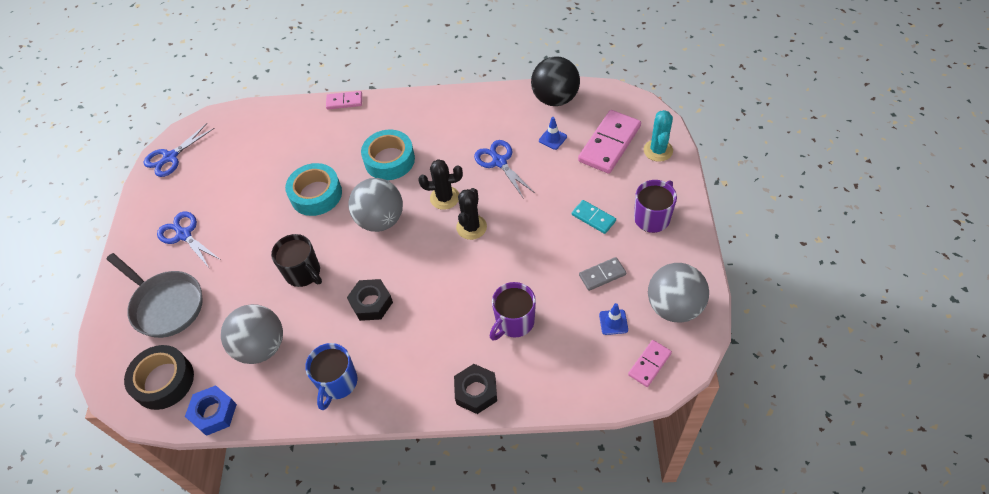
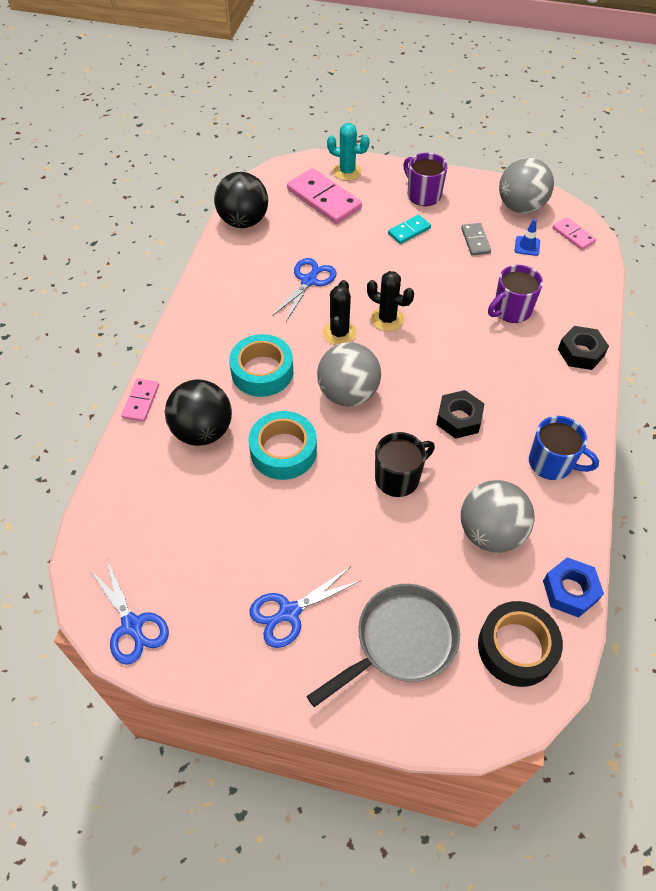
camera: 80 degrees left, 0 degrees up
blue scissors [474,140,535,199] -> blue scissors turned 135 degrees clockwise [273,258,337,321]
purple mug [490,282,536,340] -> purple mug turned 90 degrees clockwise [488,265,543,323]
blue traffic cone [539,117,567,150] -> none
none -> black ball [165,379,232,446]

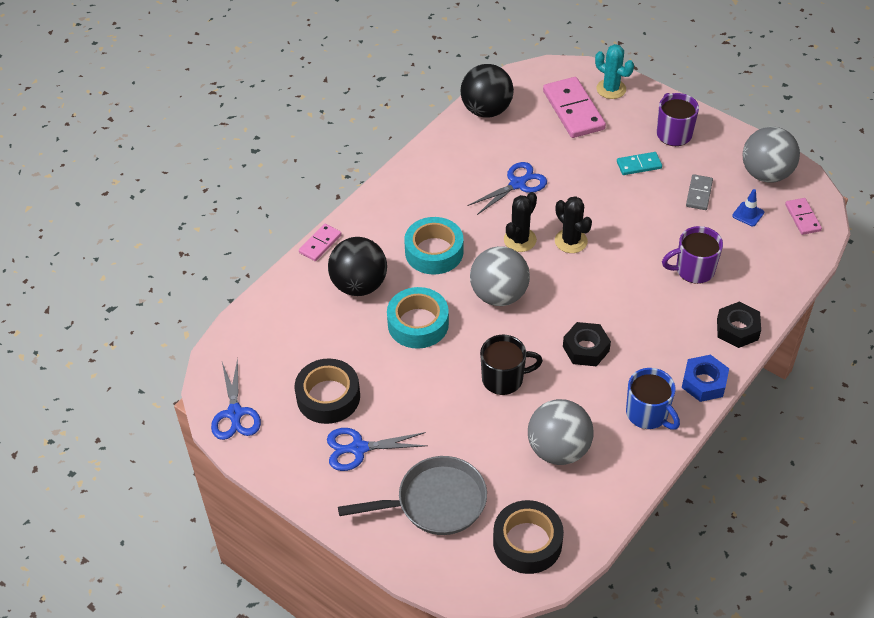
camera: 25 degrees right, 5 degrees down
blue nut [543,557,604,618] -> blue nut moved to [682,355,729,402]
none -> black tape [295,358,360,424]

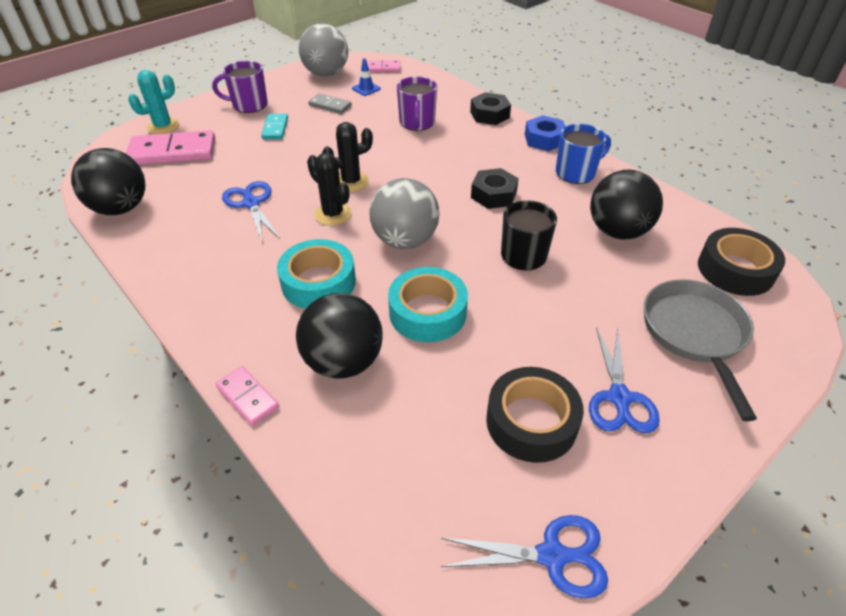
camera: 80 degrees left, 5 degrees down
grey ball [528,399,593,465] -> black ball [590,169,663,240]

